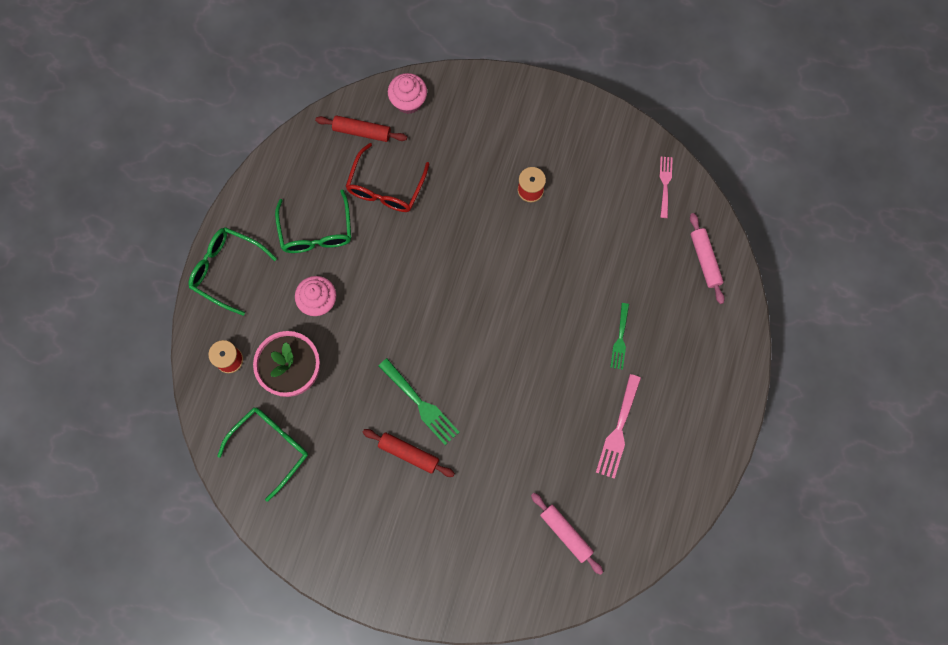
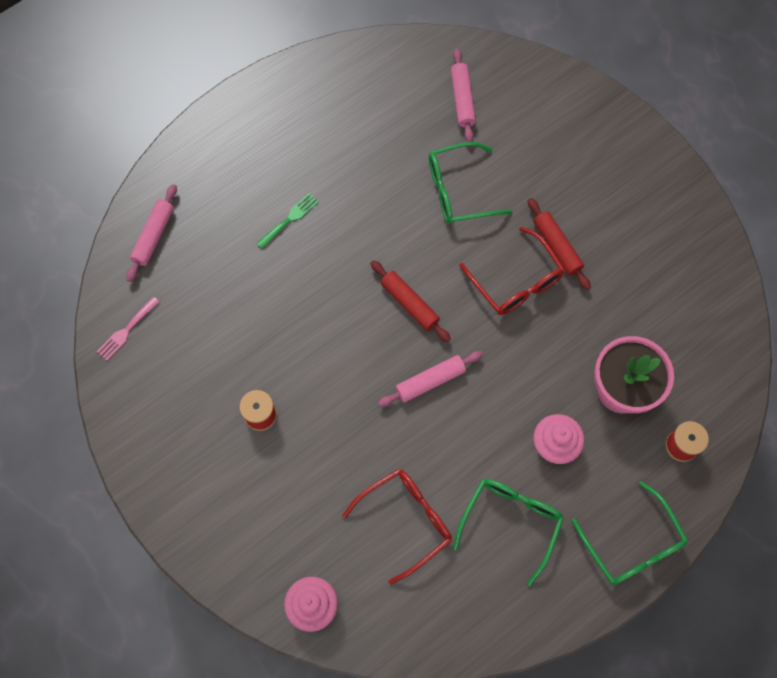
camera: 145 degrees left, 5 degrees down
green glasses [217,407,308,502] -> green glasses moved to [429,142,512,224]
red rolling pin [315,115,407,142] -> red rolling pin moved to [370,260,451,342]
green fork [379,358,459,445] -> red glasses [459,227,565,315]
pink fork [596,374,641,479] -> none
none -> pink rolling pin [378,351,483,407]

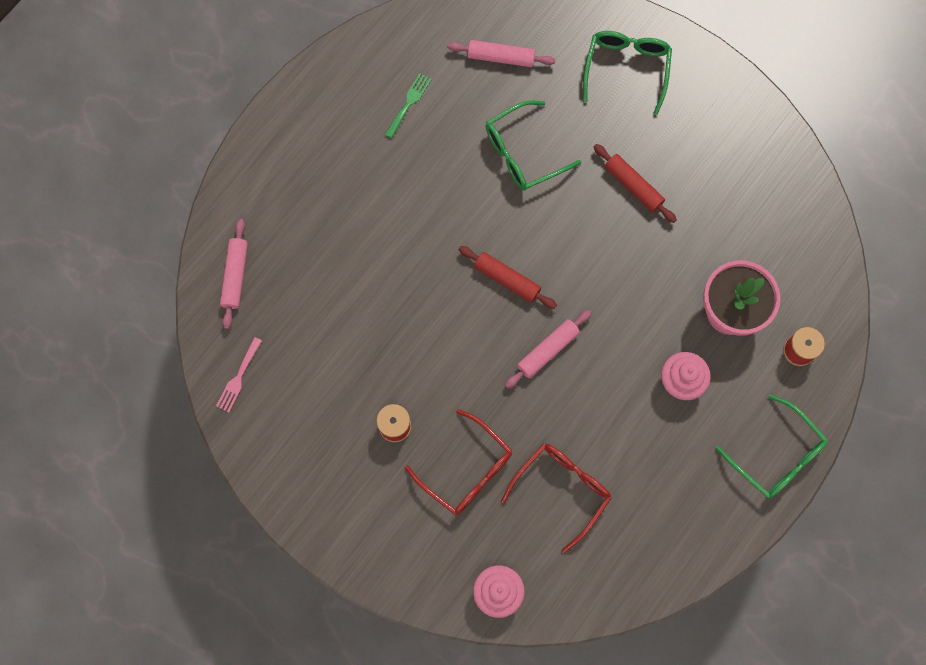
camera: 15 degrees left, 5 degrees up
green fork [257,193,319,249] -> green fork moved to [385,73,432,139]
pink rolling pin [451,49,476,142] -> pink rolling pin turned 60 degrees counterclockwise [447,40,556,67]
green glasses [453,479,564,586] -> green glasses moved to [583,31,672,115]
red glasses [459,227,565,315] -> red glasses moved to [405,409,512,515]

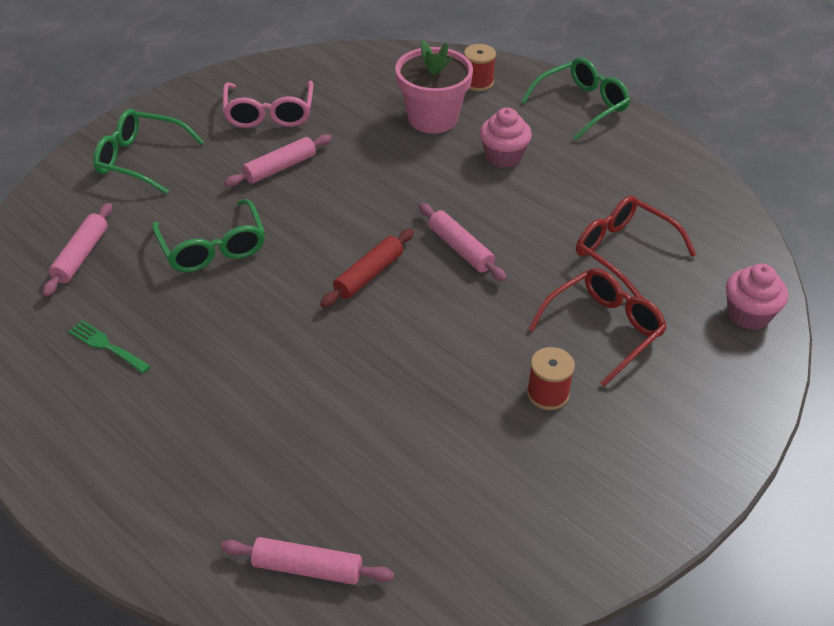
camera: 85 degrees left, 30 degrees down
pink fork [216,337,262,412] -> none
red rolling pin [594,144,677,223] -> pink rolling pin [224,134,332,187]
none -> pink glasses [223,81,313,128]

